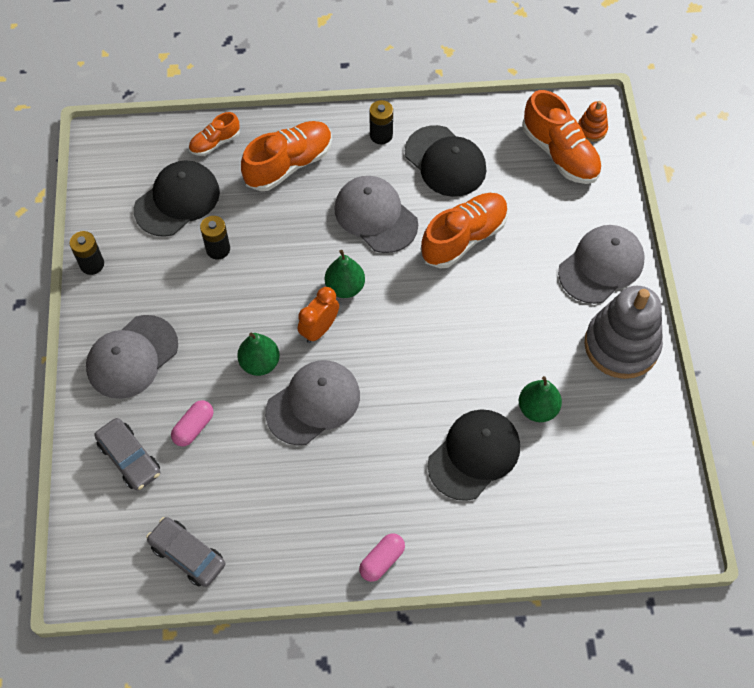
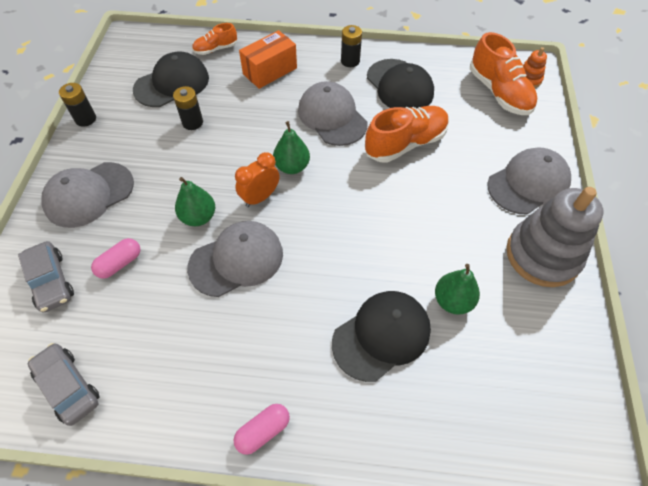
camera: 10 degrees right, 5 degrees down
orange shoe [241,121,332,191] -> orange box [239,30,297,89]

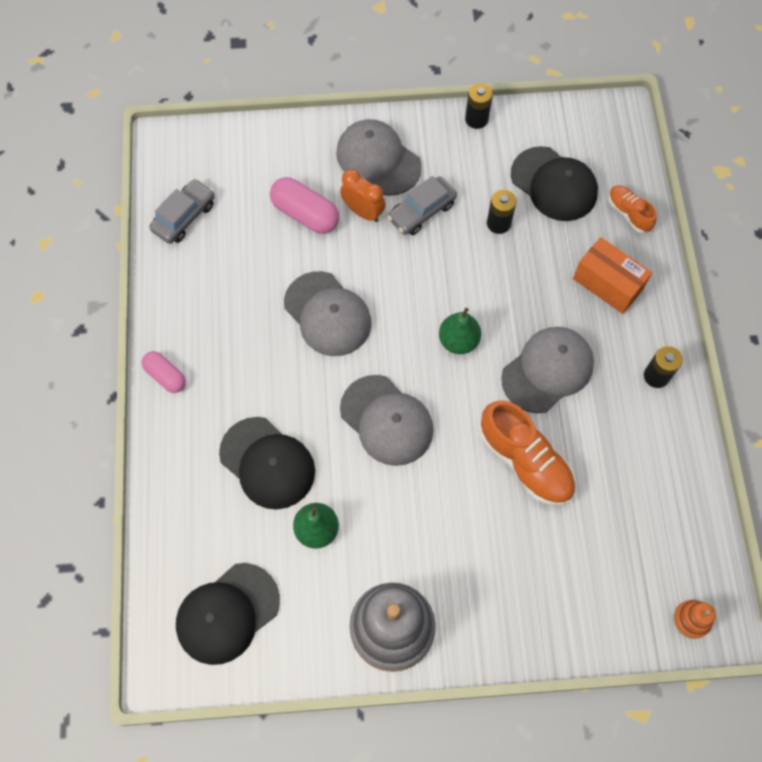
camera: 80 degrees right, 10 degrees up
grey car [18,241,74,313] -> grey car moved to [388,176,457,235]
pink capsule [91,238,140,279] -> pink capsule [270,177,339,234], size x1.57
green pear [175,177,215,226] -> none
orange clock [235,152,279,207] -> orange clock moved to [340,169,386,222]
black cap [367,59,434,108] -> black cap moved to [176,563,280,665]
orange shoe [470,32,538,115] -> none
grey cap [487,148,571,214] -> grey cap moved to [340,375,434,466]

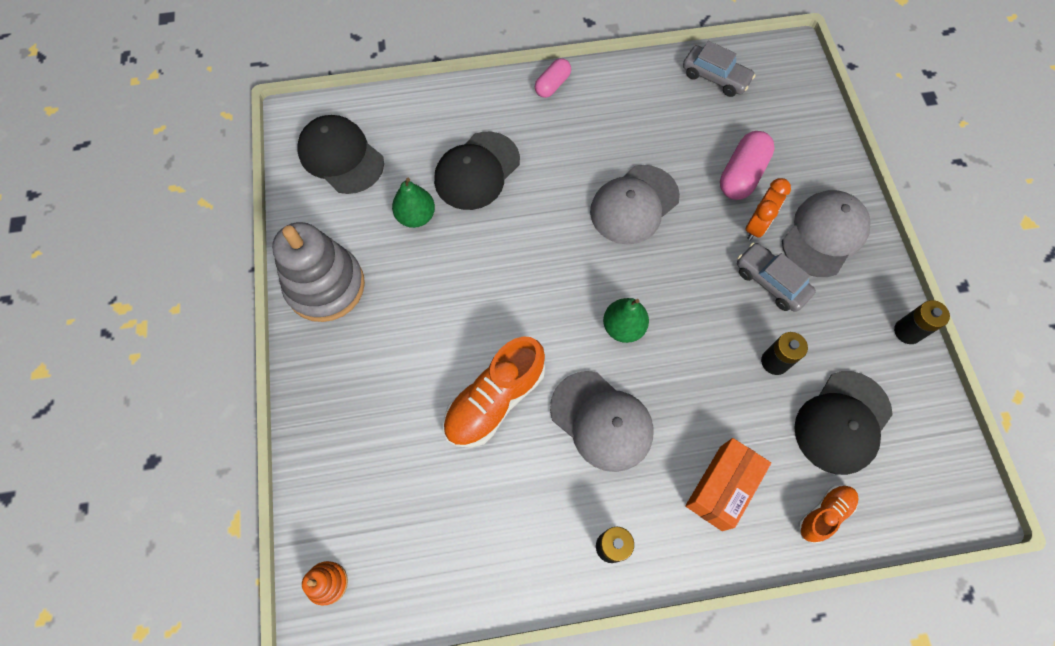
camera: 85 degrees right, 0 degrees up
grey cap [340,375,434,466] -> none

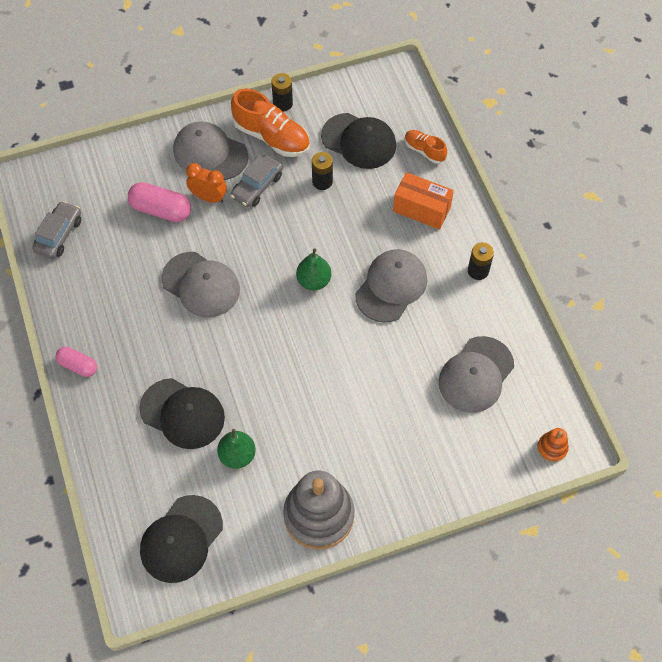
camera: 100 degrees left, 5 degrees down
orange shoe [443,336,545,448] -> orange shoe moved to [231,89,310,157]
none -> grey cap [439,336,514,413]

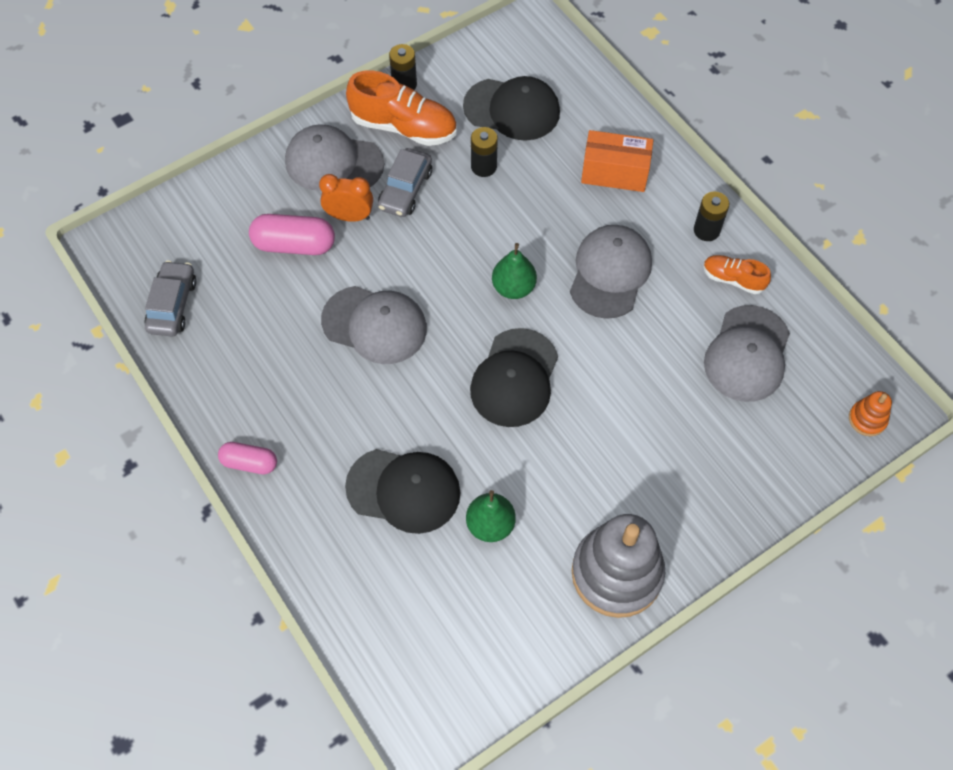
camera: 15 degrees left, 0 degrees up
black cap [140,495,223,583] -> black cap moved to [470,328,558,427]
orange shoe [405,130,447,164] -> orange shoe moved to [703,255,771,294]

